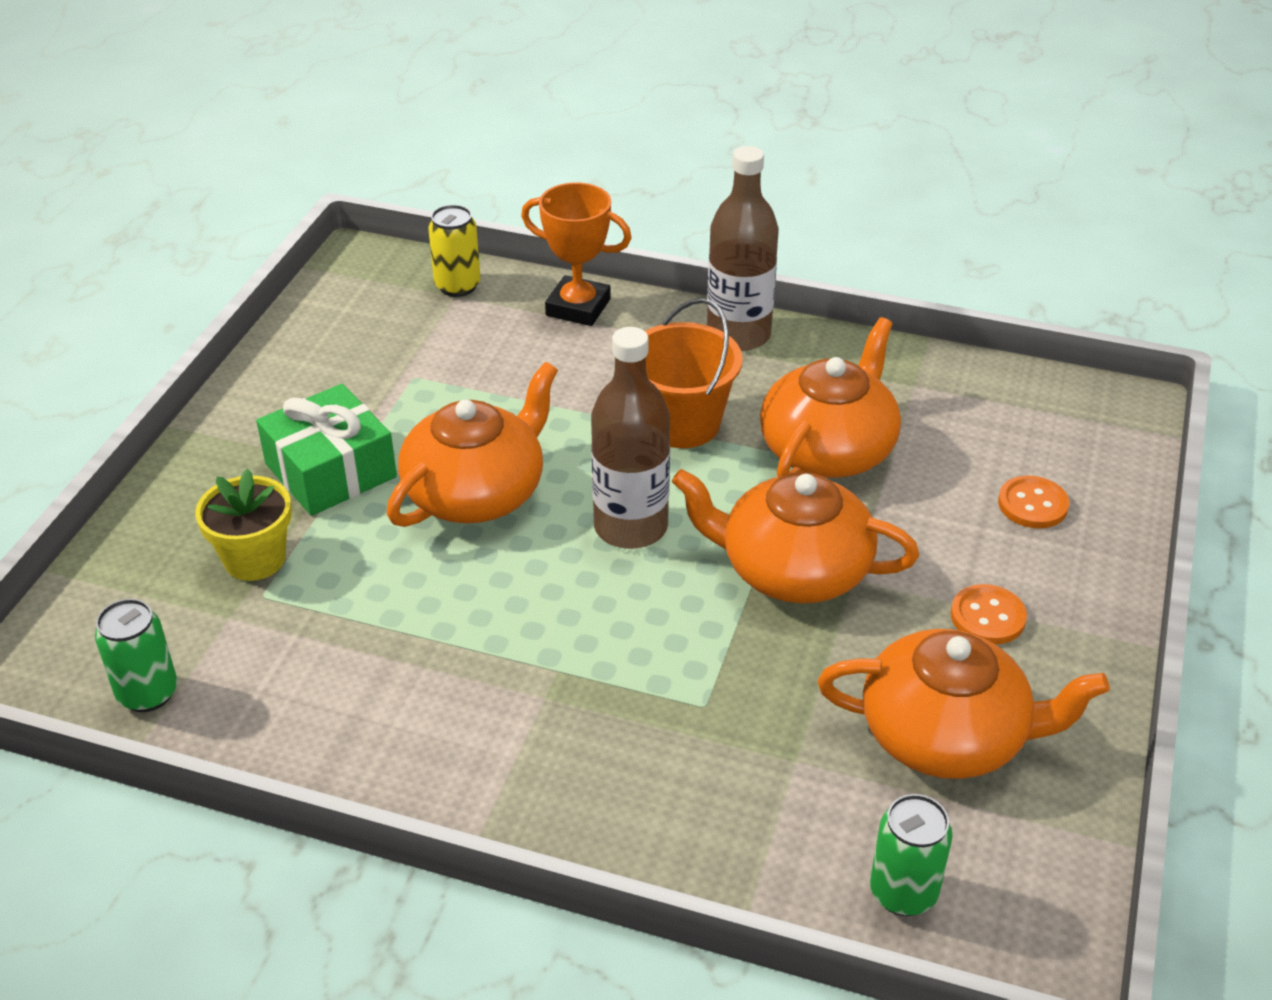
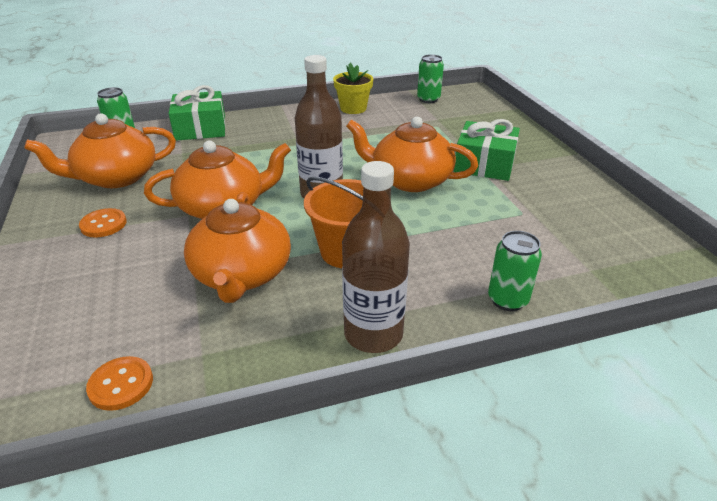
camera: 145 degrees right, 5 degrees down
yellow flower pot [195,469,291,581] -> yellow flower pot moved to [333,63,373,114]
orange teapot [387,362,558,527] -> orange teapot turned 105 degrees clockwise [346,117,478,192]
yellow can [428,205,481,297] -> none
orange trophy [521,183,632,326] -> green can [488,231,542,311]
orange button [998,475,1070,529] -> orange button moved to [86,356,153,411]
none -> green gift [169,85,226,141]

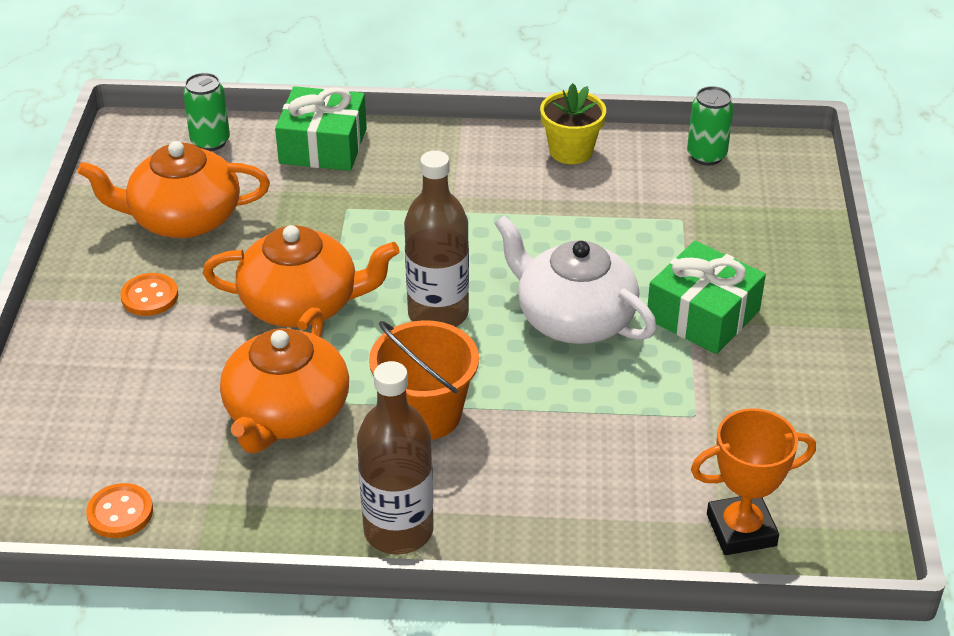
camera: 20 degrees right, 5 degrees up
orange teapot [346,117,478,192] -> white teapot [495,215,657,344]
green can [488,231,542,311] -> none
none -> orange trophy [691,408,816,555]

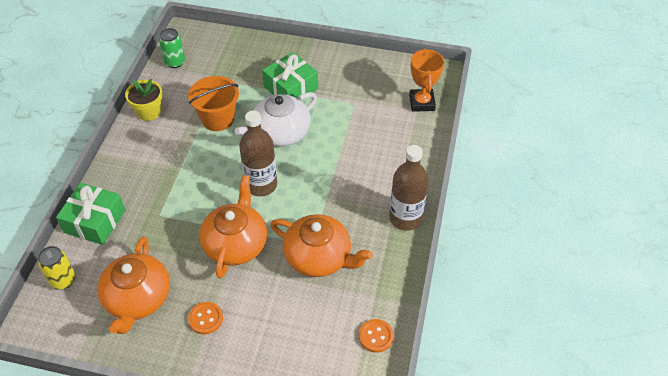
camera: 80 degrees left, 10 degrees up
green can [183,73,230,151] -> yellow can [38,246,76,290]
orange bucket [369,320,479,440] -> orange bucket moved to [188,76,239,131]

